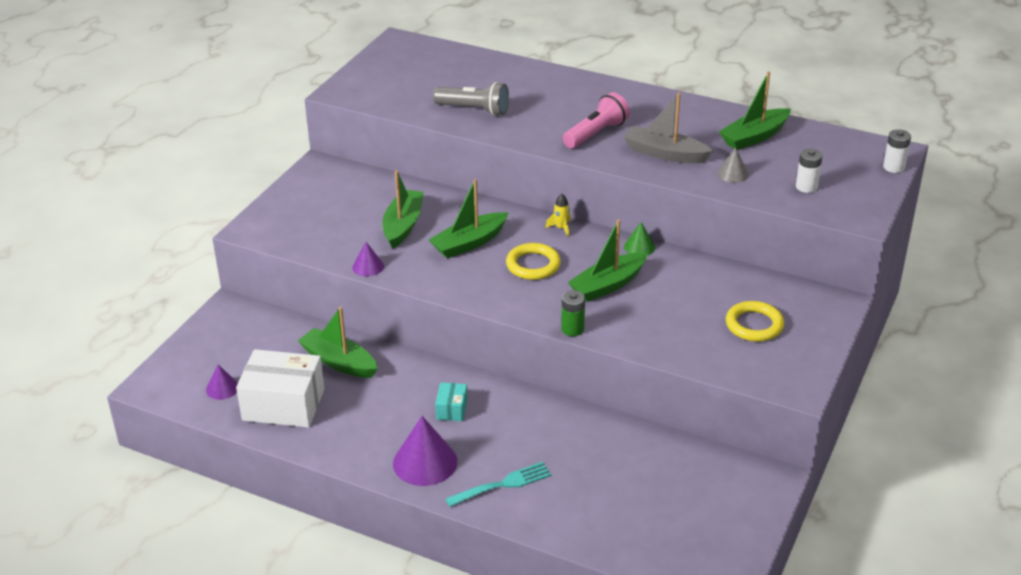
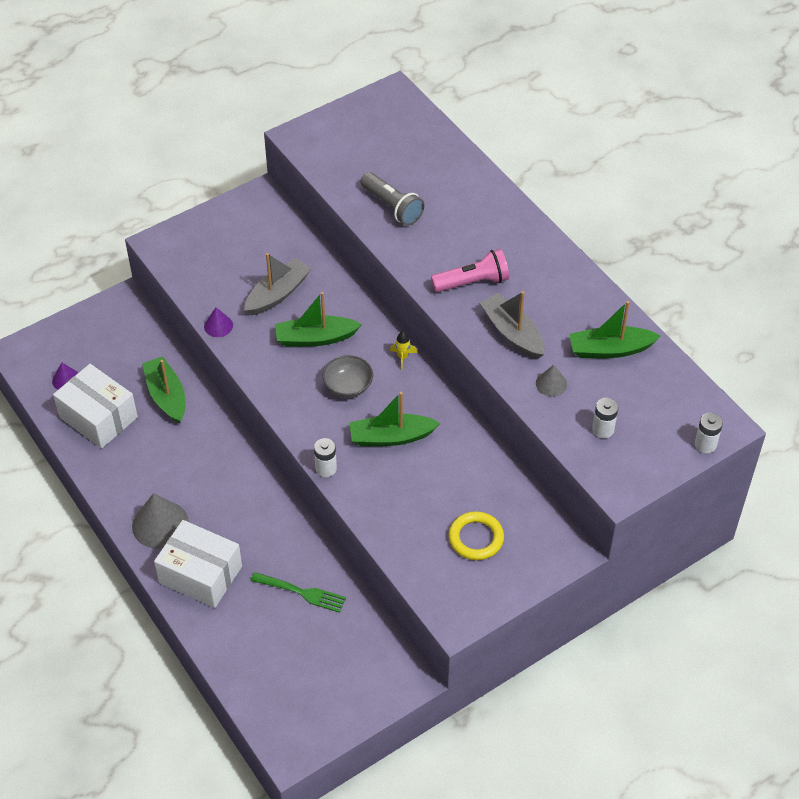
camera: 30 degrees right, 15 degrees up
green boat [382,171,424,249] -> grey boat [244,253,311,315]
purple cone [393,416,457,486] -> grey cone [132,493,189,549]
turquoise box [435,382,468,421] -> none
turquoise fork [445,462,551,507] -> white box [154,520,242,608]
yellow ring [506,243,561,280] -> grey bowl [323,355,373,398]
green battery [561,290,585,336] -> white battery [314,438,337,477]
green cone [624,222,655,255] -> none
none -> green fork [251,572,346,613]

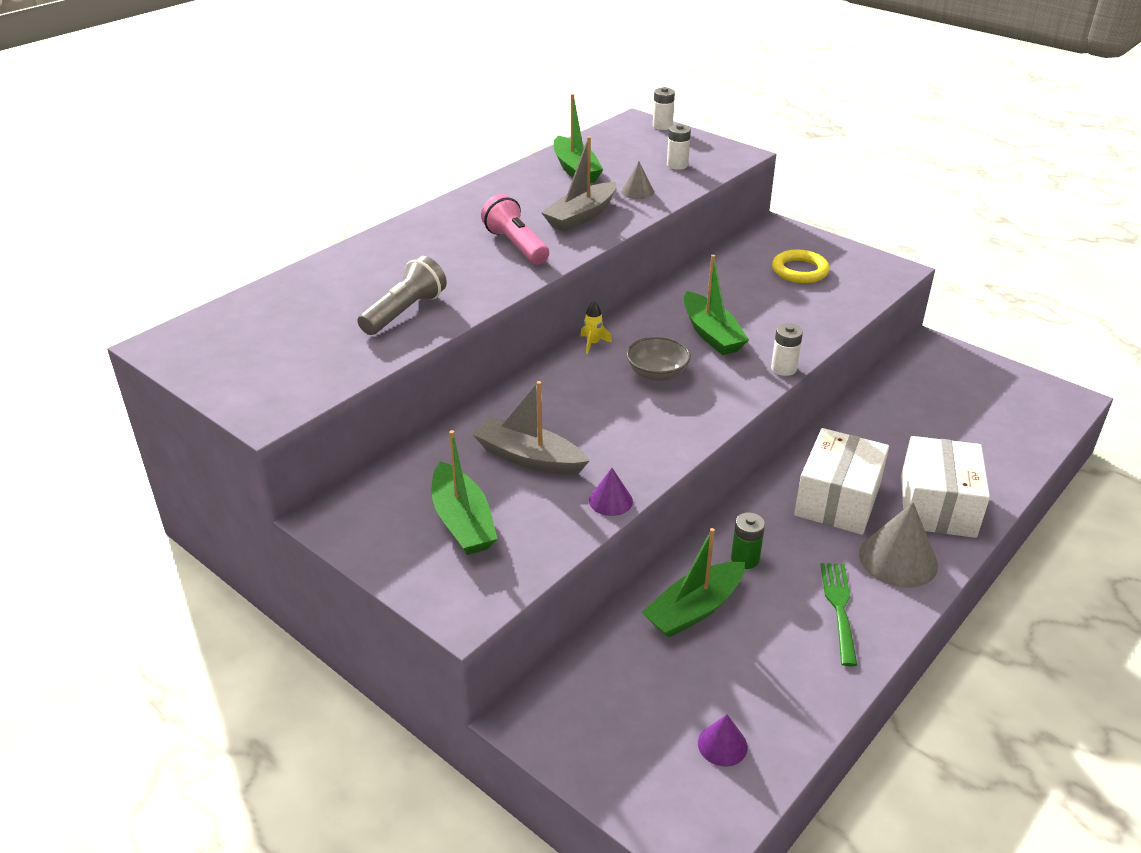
camera: 105 degrees left, 15 degrees down
white box [53,364,138,449] -> white box moved to [794,428,889,535]
green fork [251,572,346,613] -> green fork moved to [820,563,857,666]
green boat [275,292,362,346] -> green boat moved to [432,430,498,555]
none -> green battery [731,512,765,569]

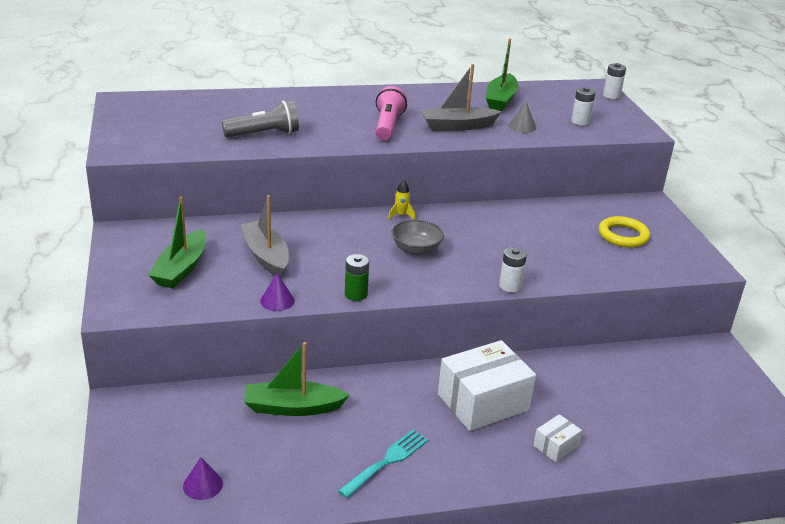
camera: 35 degrees right, 5 degrees down
green boat [684,255,749,355] -> none
green battery [731,512,765,569] -> green battery moved to [345,254,369,301]
green fork [820,563,857,666] -> turquoise fork [338,430,428,498]
grey cone [859,502,938,588] -> none
white box [901,436,990,538] -> white box [533,414,582,462], size x0.47

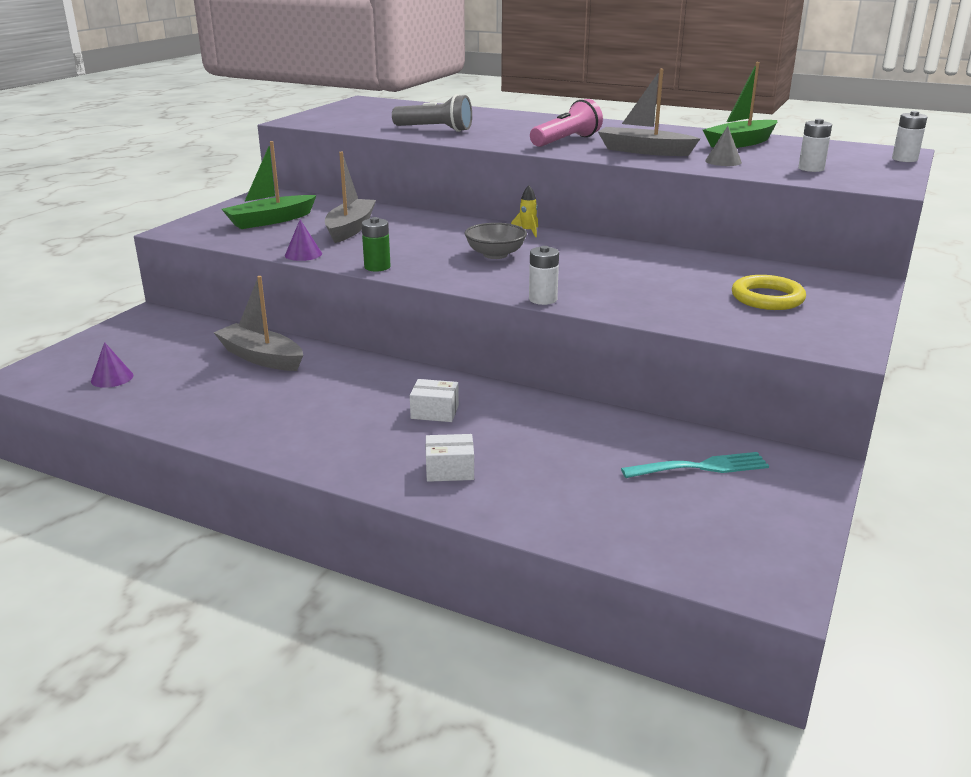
camera: 40 degrees right, 5 degrees down
green boat [244,342,350,416] -> grey boat [213,276,303,371]
turquoise fork [338,430,428,498] -> turquoise fork moved to [621,452,769,478]
white box [438,340,536,431] -> white box [410,379,459,422], size x0.47

